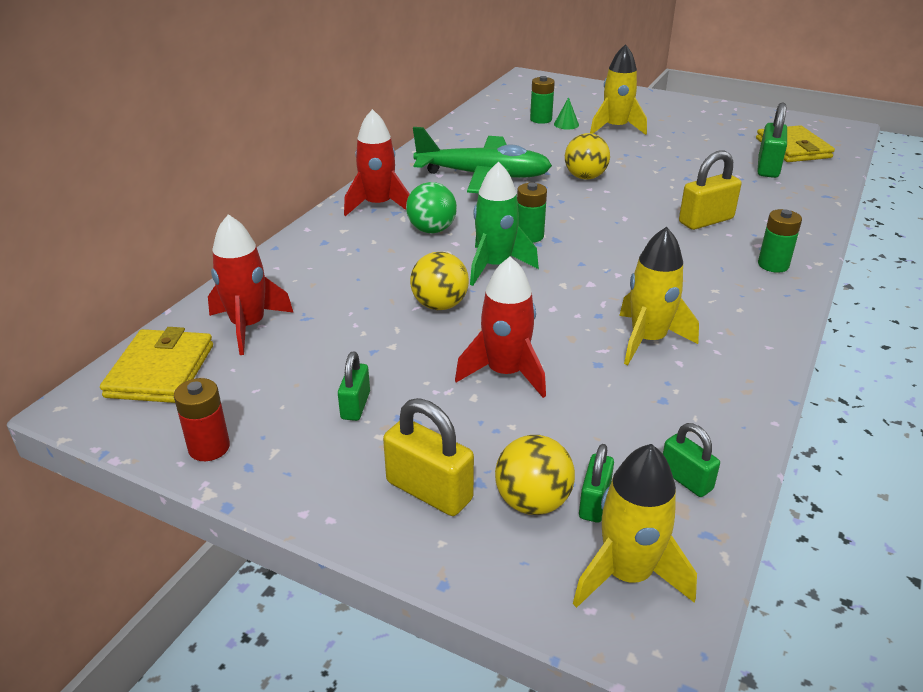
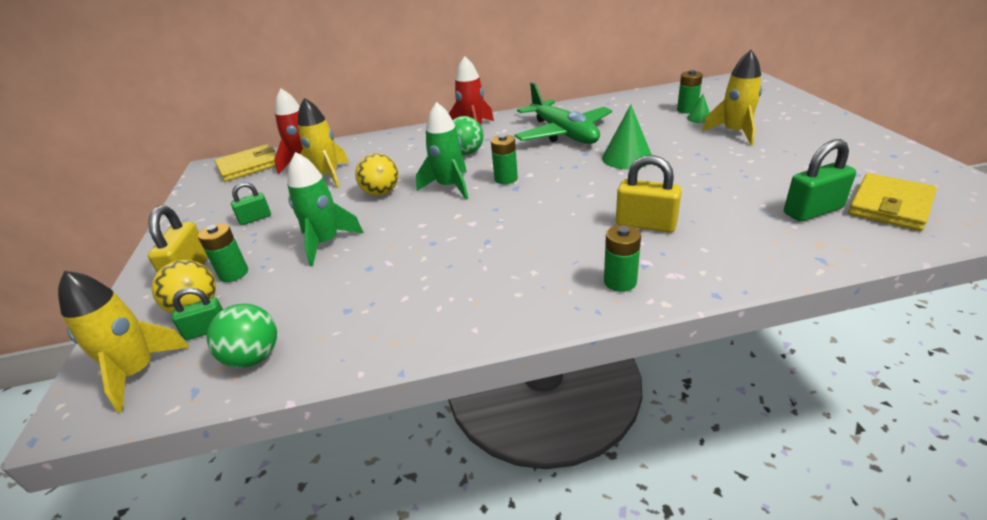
camera: 55 degrees right, 0 degrees up
red battery [174,378,230,461] -> none
red rocket [455,256,546,398] -> green rocket [287,152,364,266]
yellow ball [565,133,610,179] -> green cone [602,104,652,169]
yellow rocket [619,227,699,365] -> yellow rocket moved to [298,98,349,188]
green padlock [663,423,720,497] -> green ball [207,304,277,368]
none -> green battery [198,223,248,282]

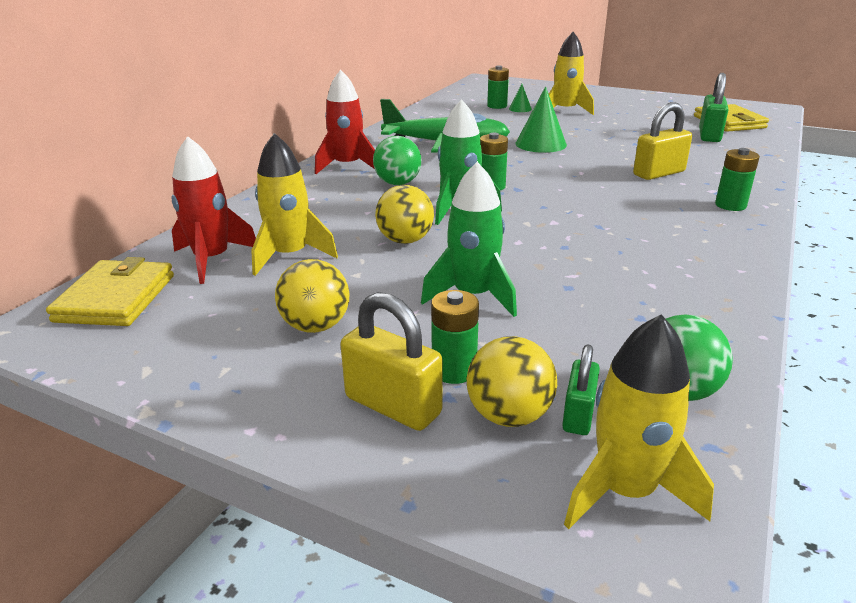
camera: 55 degrees left, 5 degrees down
green padlock [231,182,271,225] -> yellow ball [275,259,350,333]

